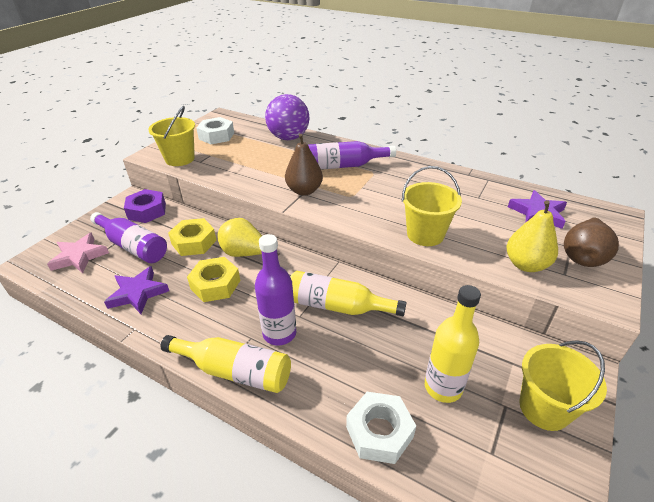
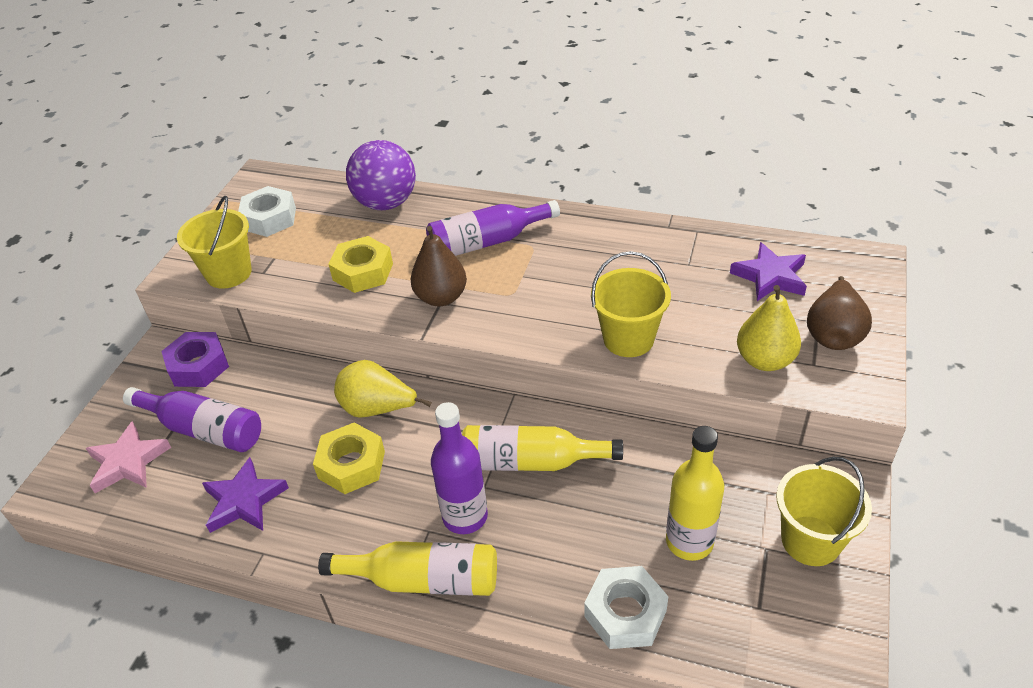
camera: 10 degrees left, 5 degrees up
yellow nut [168,218,217,256] -> yellow nut moved to [328,236,393,293]

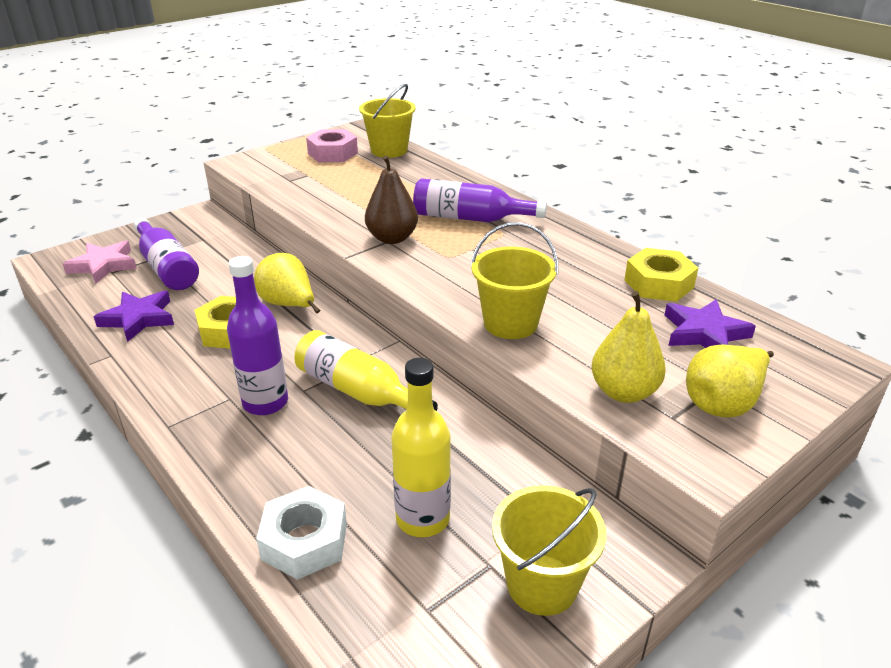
camera: 30 degrees right, 10 degrees down
purple nut [161,332,229,387] -> none
yellow bucket [177,196,252,289] -> yellow bucket moved to [359,84,416,158]
white nut [238,186,296,237] -> pink nut [306,129,358,162]
yellow bottle [318,541,497,596] -> none
yellow nut [328,236,393,293] -> yellow nut moved to [624,248,698,302]
purple ball [346,140,416,210] -> none
brown pear [807,276,872,350] -> yellow pear [686,344,774,418]

